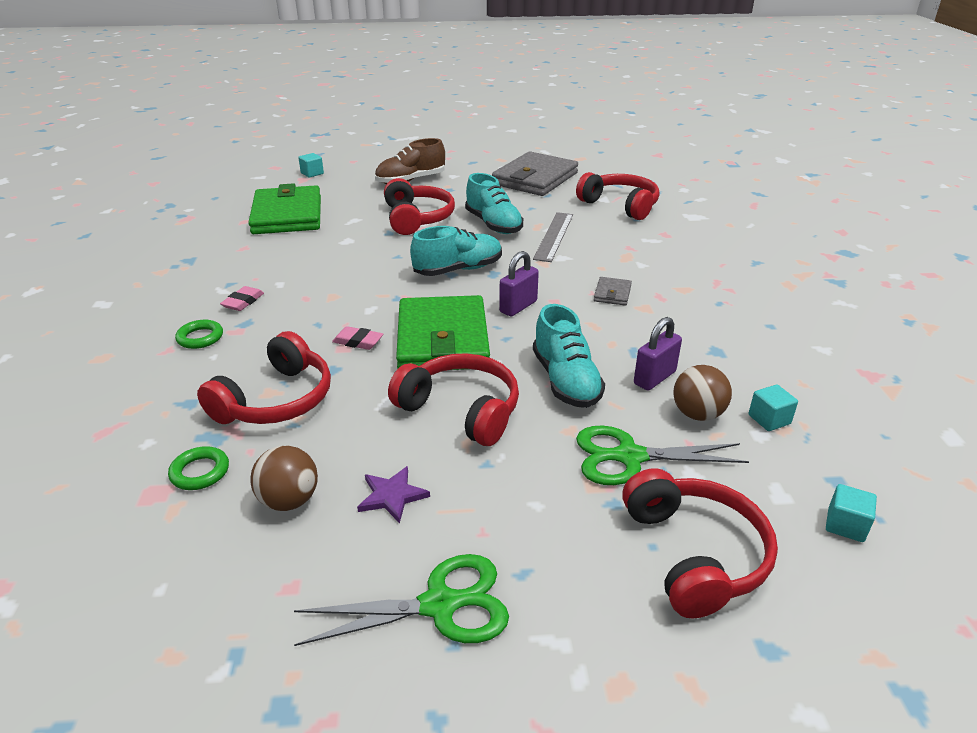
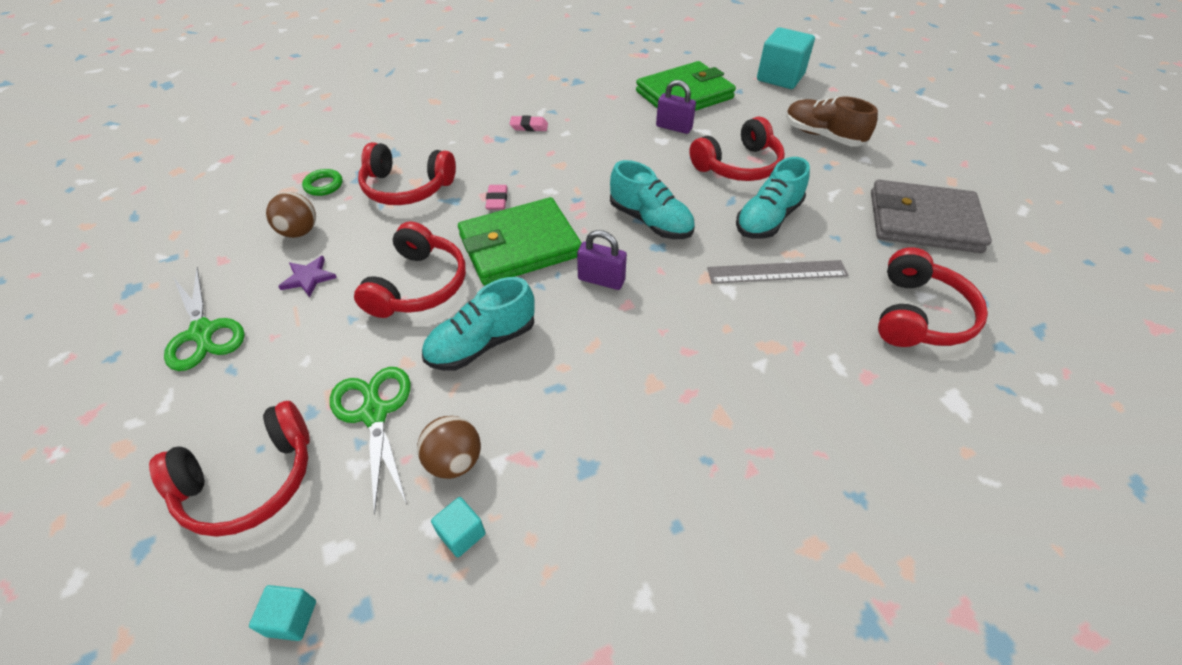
camera: 70 degrees right, 15 degrees up
green ring [175,320,223,349] -> none
turquoise cube [298,153,324,178] -> turquoise cube [757,27,815,89], size x2.15
grey wallet [594,277,632,306] -> none
purple padlock [634,317,682,391] -> purple padlock moved to [656,80,696,134]

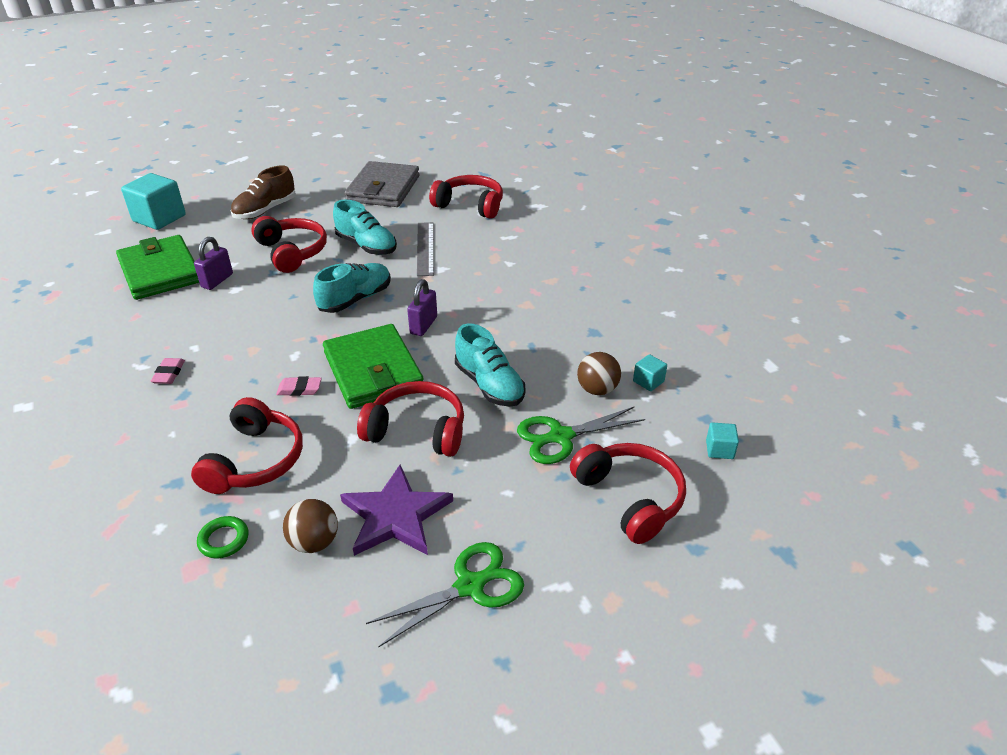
camera: 90 degrees left, 10 degrees down
purple star [278,256,337,297] -> purple star [340,465,453,556], size x1.95

